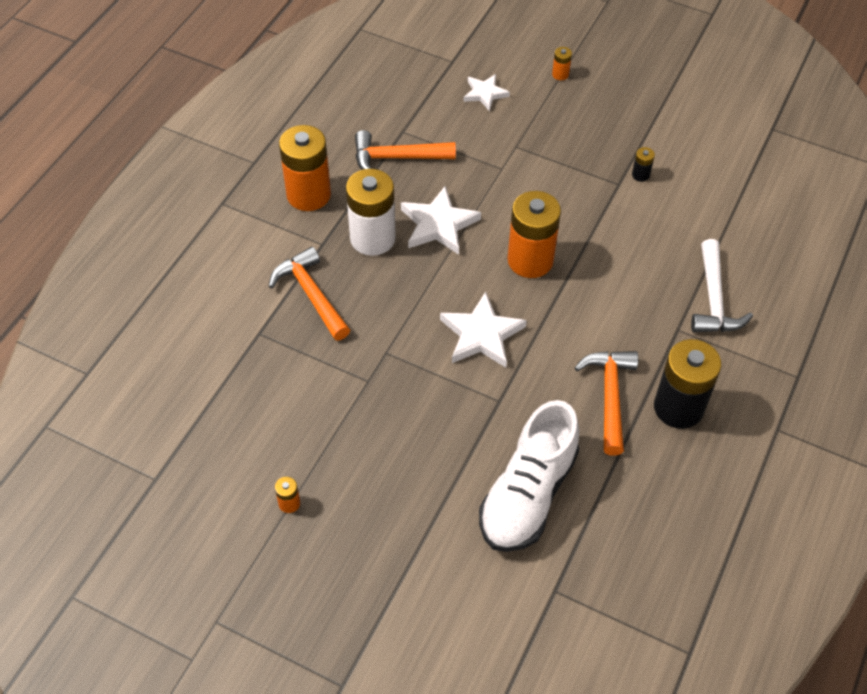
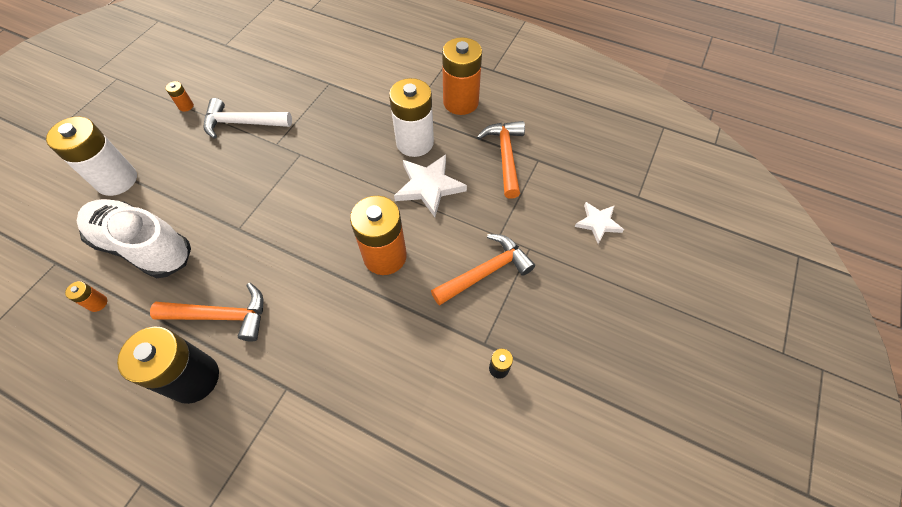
camera: 90 degrees right, 5 degrees up
orange hammer [269,246,350,340] -> orange hammer moved to [431,234,535,306]
white star [440,292,527,368] -> none
orange battery [552,47,572,80] -> orange battery moved to [65,281,107,312]
white hammer [691,239,753,332] -> white hammer moved to [203,98,292,139]
none -> white battery [46,117,137,196]

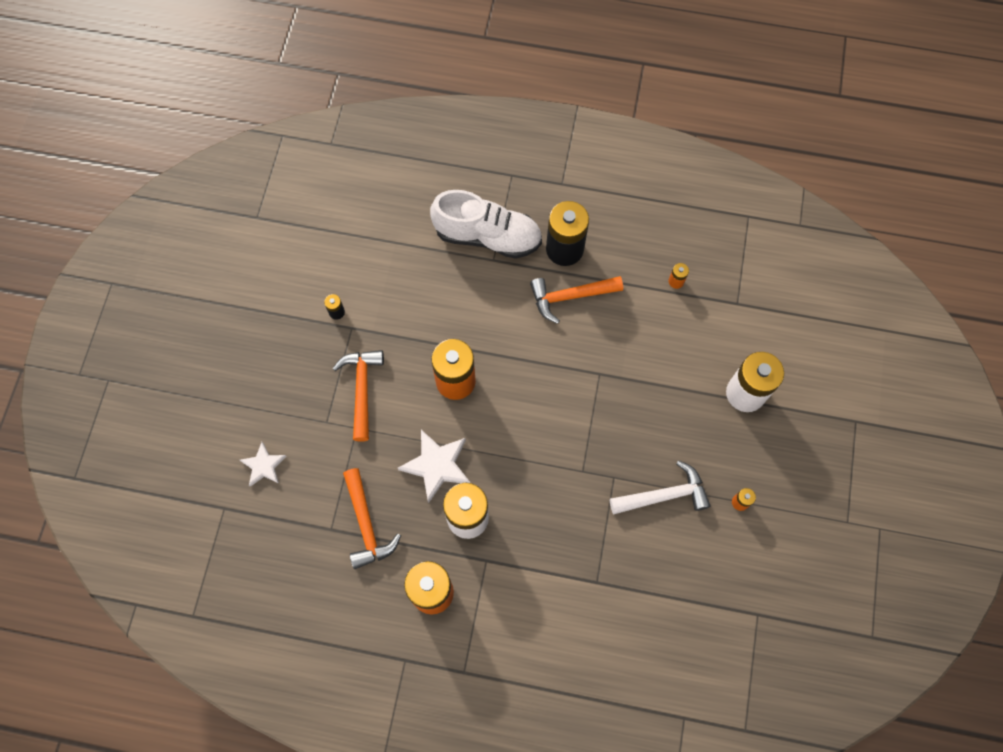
camera: 165 degrees right, 10 degrees up
white shoe [77,199,191,278] -> white shoe moved to [430,190,542,259]
orange hammer [431,234,535,306] -> orange hammer turned 135 degrees clockwise [332,350,384,442]

